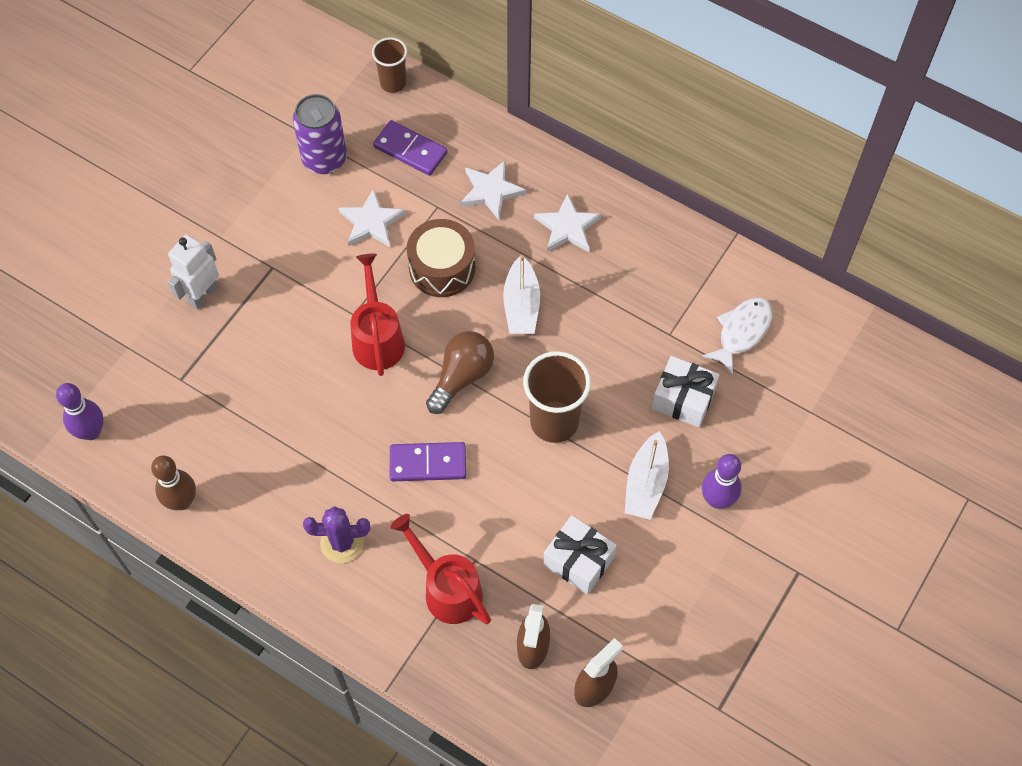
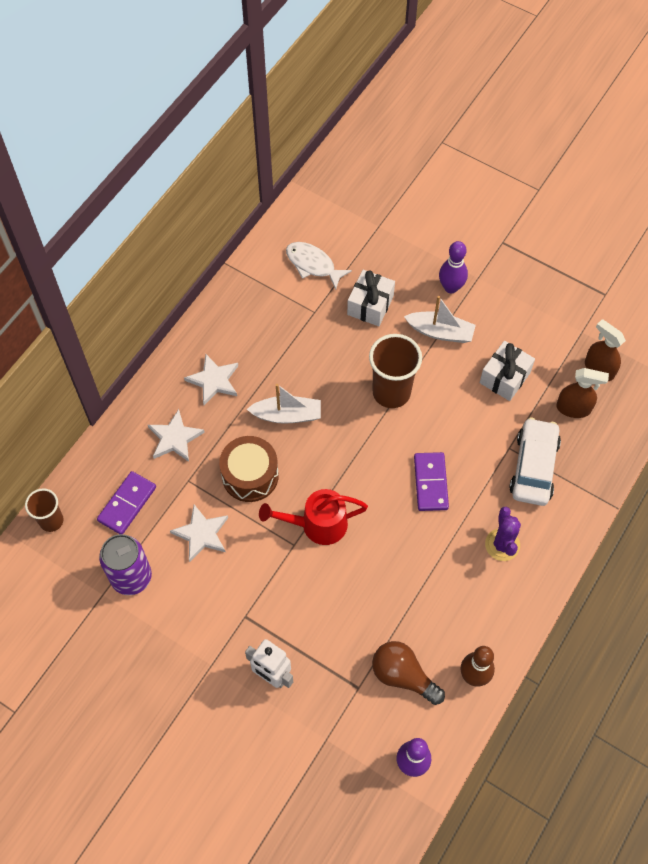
camera: 90 degrees left, 0 degrees up
red watering can [390,514,491,624] -> white car [509,418,561,506]
brown light bulb [426,331,494,414] -> brown light bulb moved to [372,641,445,705]

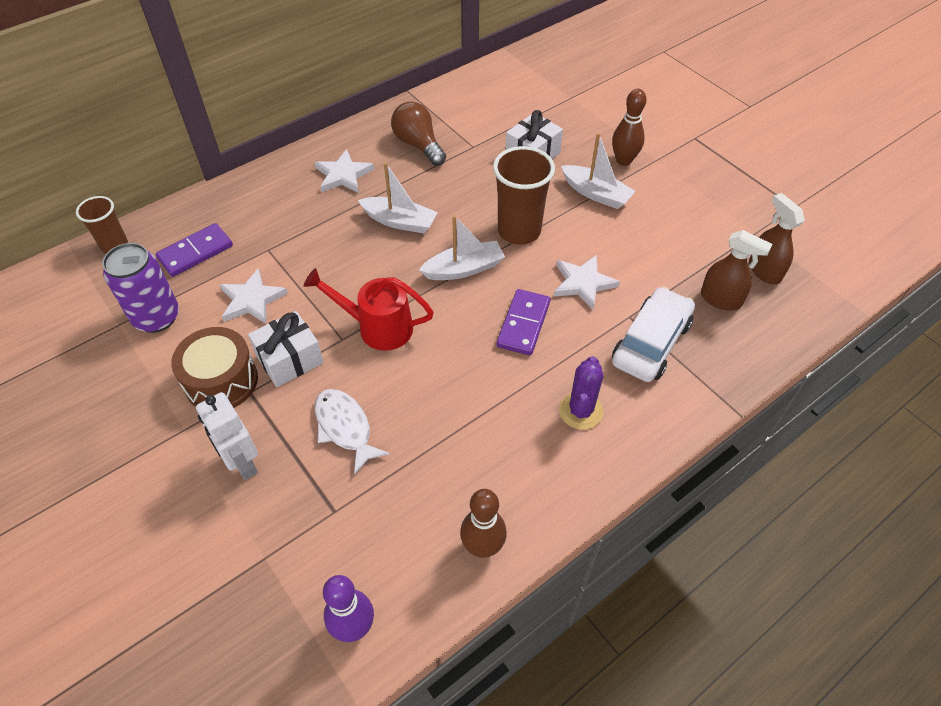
camera: 20 degrees right, 10 degrees down
white star [148,409,205,462] -> white star moved to [554,255,620,310]
brown drum [219,436,279,502] -> brown drum moved to [171,327,258,408]
white fish [286,242,352,290] -> white fish moved to [315,389,390,475]
brown light bulb [372,641,445,705] -> brown light bulb moved to [391,101,446,166]
purple bowling pin [439,241,468,293] -> brown bowling pin [612,89,647,166]
white gift [480,341,535,401] -> white gift moved to [248,311,324,387]
none -> white boat [419,215,505,280]

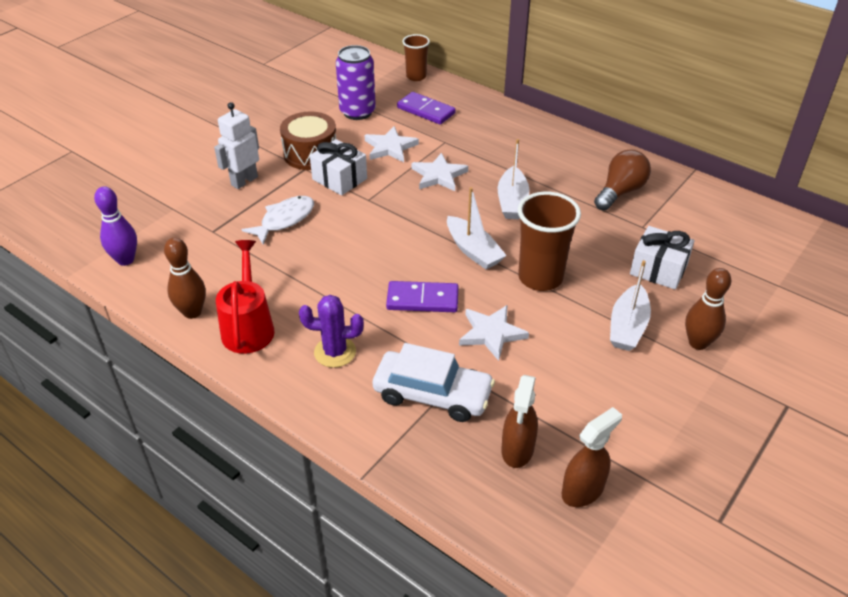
camera: 75 degrees right, 10 degrees down
red watering can [304,268,434,351] -> red watering can moved to [216,240,274,354]
white star [314,149,374,193] -> white star moved to [412,153,468,191]

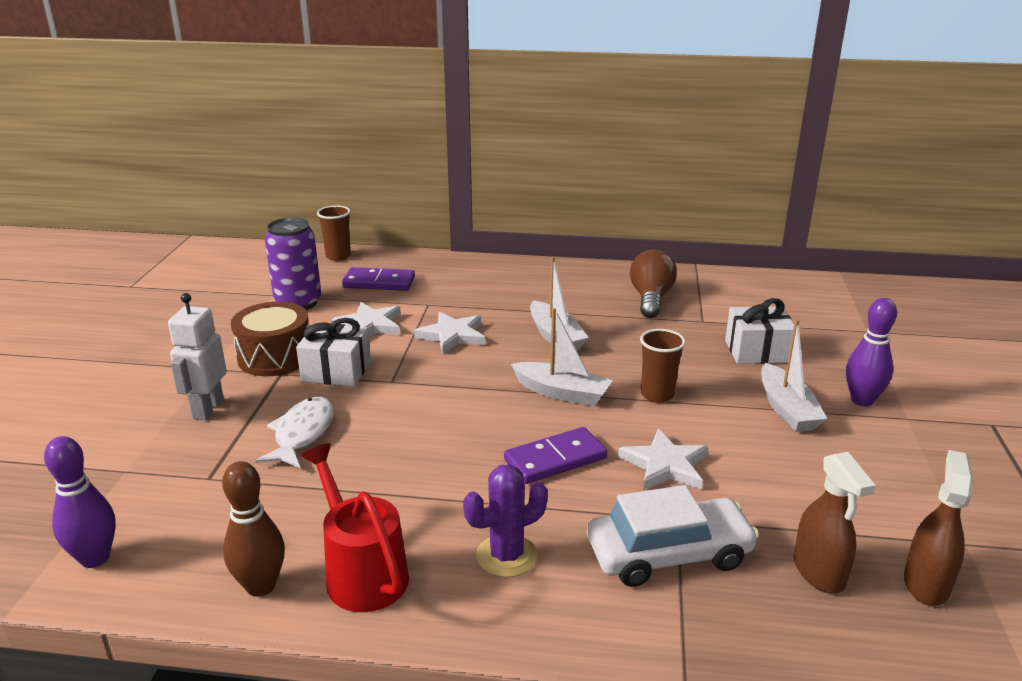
camera: 30 degrees left, 15 degrees down
brown cup [518,191,581,291] -> brown cup [640,329,686,403], size x0.60
brown bowling pin [685,268,732,350] -> purple bowling pin [846,298,897,406]

